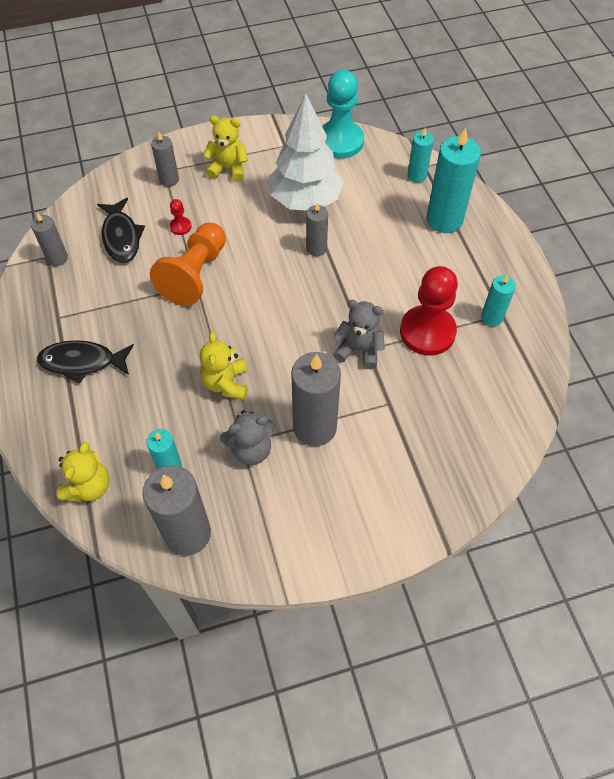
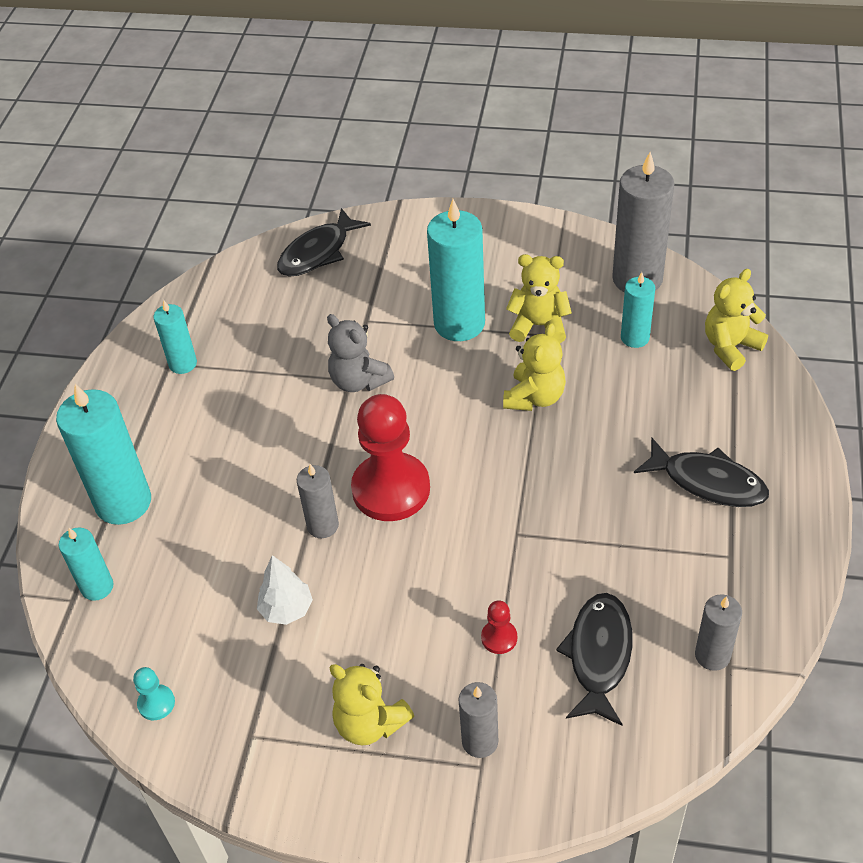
camera: 150 degrees left, 10 degrees down
orange pawn [150,223,226,306] -> none
grey teddy bear [220,410,275,465] -> yellow teddy bear [506,254,572,343]
white tree [269,93,344,211] -> white tree [257,555,313,625], size x0.45
grey candle [291,352,341,446] -> turquoise candle [427,199,485,341]
turquoise pawn [322,70,364,159] -> turquoise pawn [133,667,175,720], size x0.42
red pawn [400,266,458,356] -> red pawn moved to [351,394,430,521]
none -> black fish [277,208,371,277]

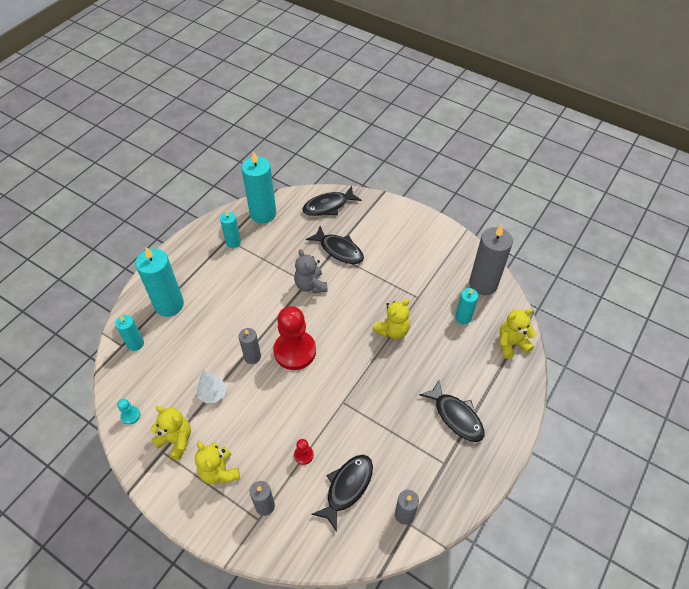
camera: 20 degrees right, 5 degrees up
turquoise candle [427,199,485,341] -> turquoise candle moved to [242,151,276,223]
yellow teddy bear [506,254,572,343] -> yellow teddy bear moved to [151,406,191,460]
none -> black fish [306,226,364,264]

